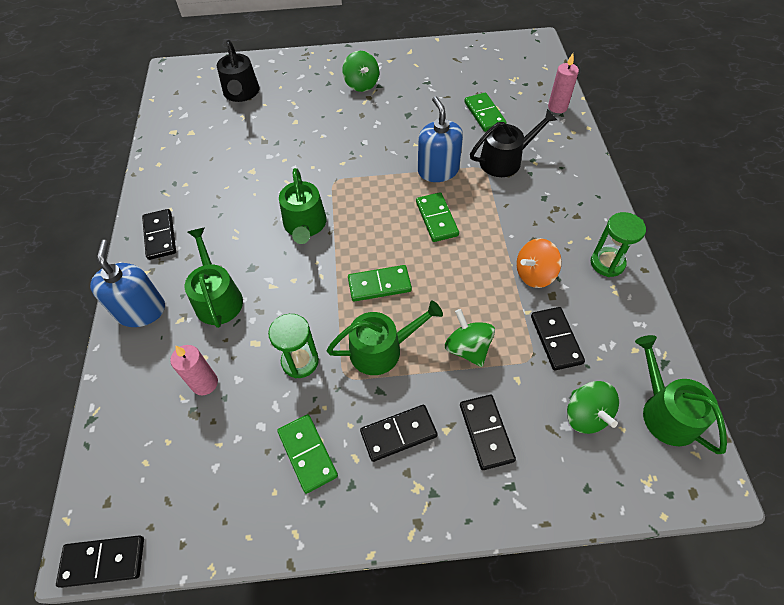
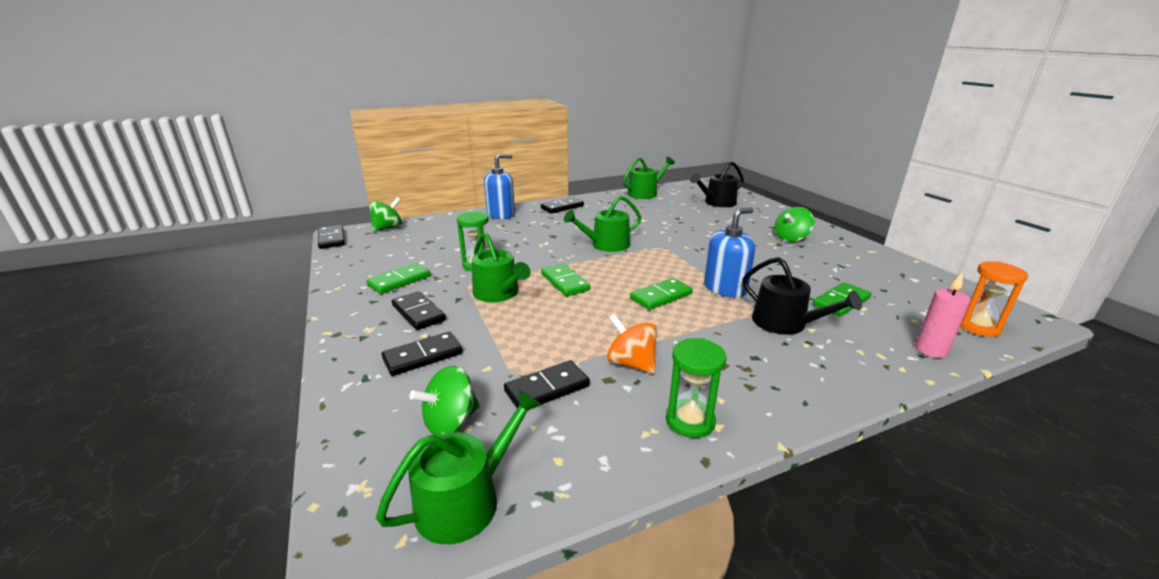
camera: 70 degrees right, 30 degrees down
pink candle [170,345,218,395] -> none
green watering can [185,228,243,328] -> green watering can moved to [623,157,675,199]
green spinning top [445,309,495,367] -> green spinning top moved to [370,197,402,232]
none -> orange hourglass [960,261,1028,337]

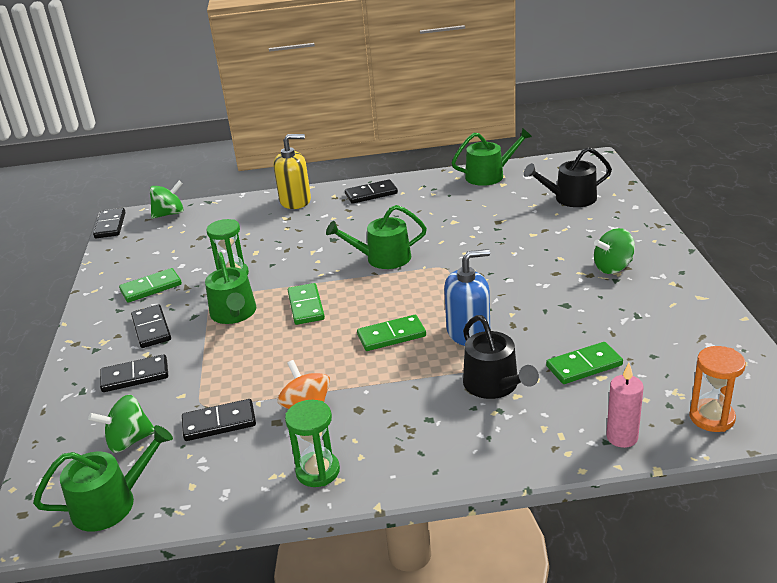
camera: 20 degrees right, 5 degrees up
blue soap dispenser [484,153,515,219] -> yellow soap dispenser [274,134,311,209]

